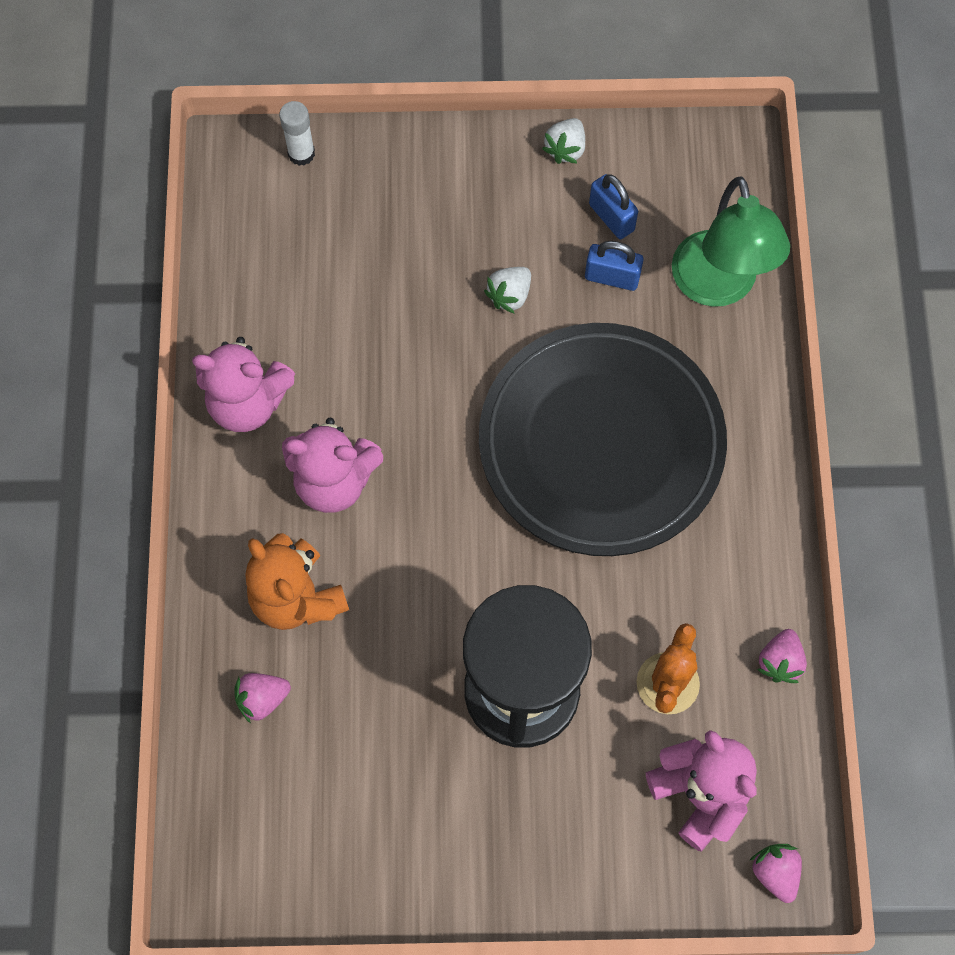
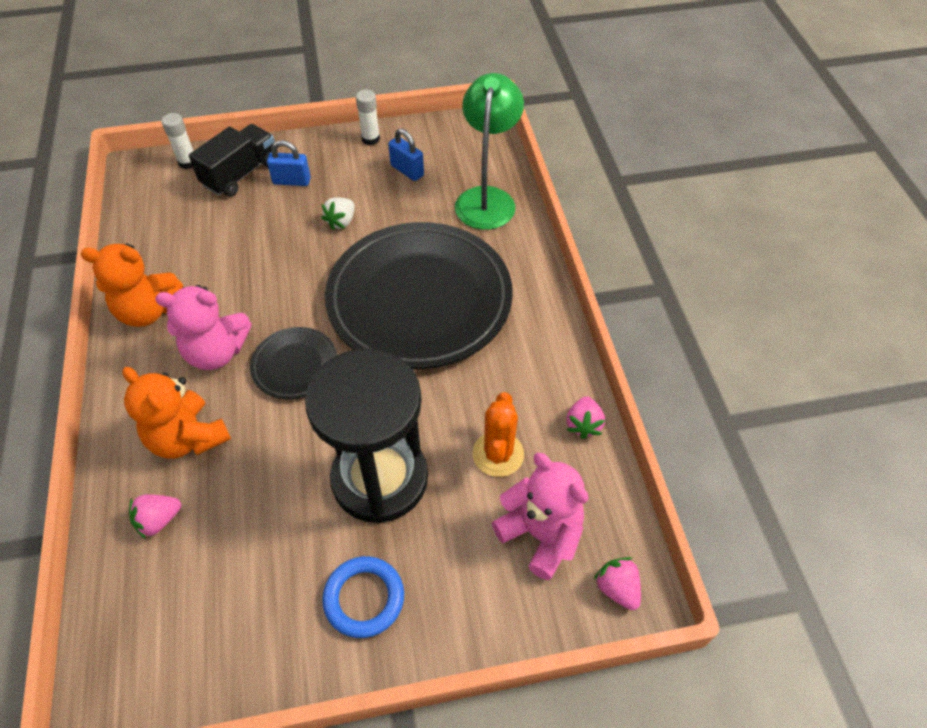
camera: 10 degrees left, 15 degrees down
pink teddy bear [192,337,295,432] -> orange teddy bear [80,243,183,327]
white strawberry [542,118,585,164] -> white glue stick [356,90,380,145]
blue padlock [585,241,644,291] -> blue padlock moved to [267,140,311,186]
green lamp [672,177,790,307] -> green lamp turned 150 degrees counterclockwise [455,73,524,230]
none -> black truck [189,124,275,197]
none -> black plate [250,327,337,399]
none -> blue ring [322,556,404,638]

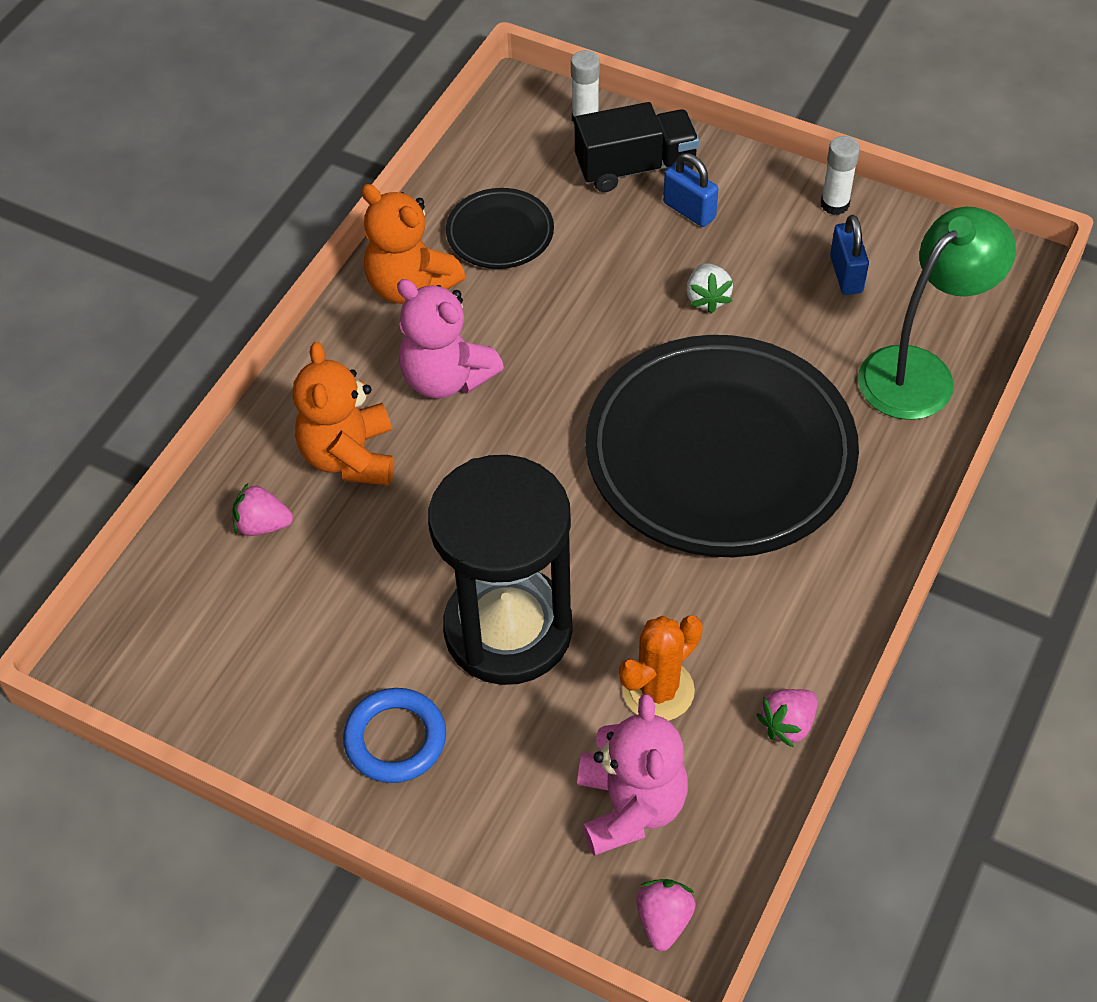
camera: 40 degrees right, 0 degrees up
black plate [250,327,337,399] -> black plate moved to [446,188,554,269]
white strawberry [321,197,354,230] -> white strawberry turned 75 degrees counterclockwise [686,263,733,313]

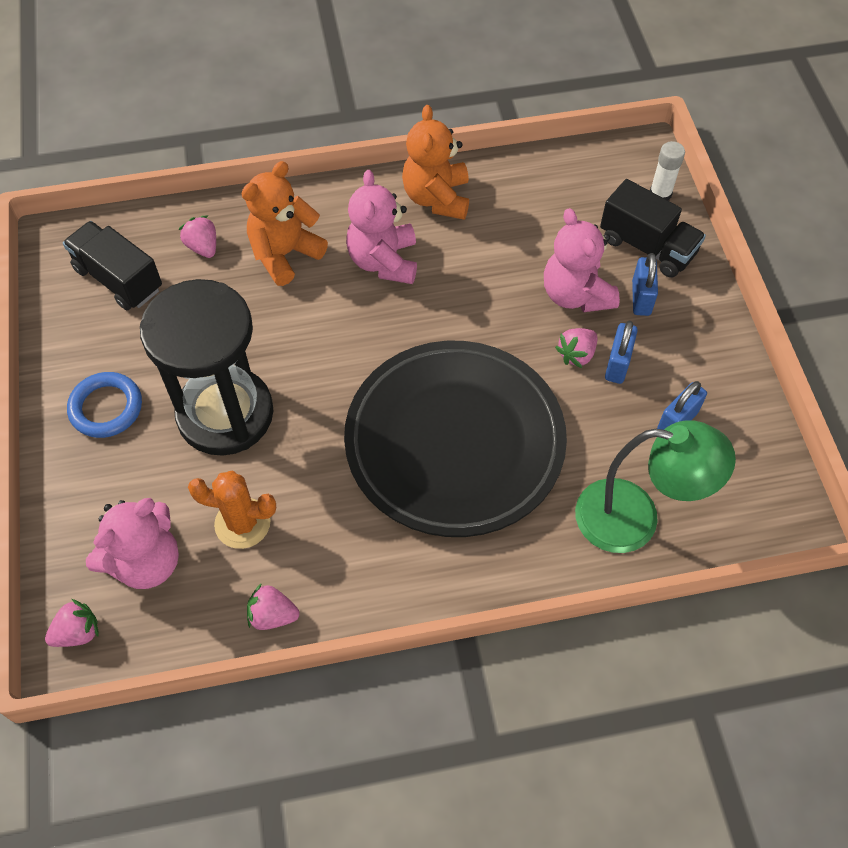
camera: 50 degrees right, 5 degrees up
black plate [446,188,554,269] -> none
white strawberry [686,263,733,313] -> pink strawberry [555,328,597,368]
white glue stick [821,136,860,215] -> none
none -> black truck [63,221,162,310]
none -> pink teddy bear [544,208,620,312]
none -> blue padlock [605,321,638,384]

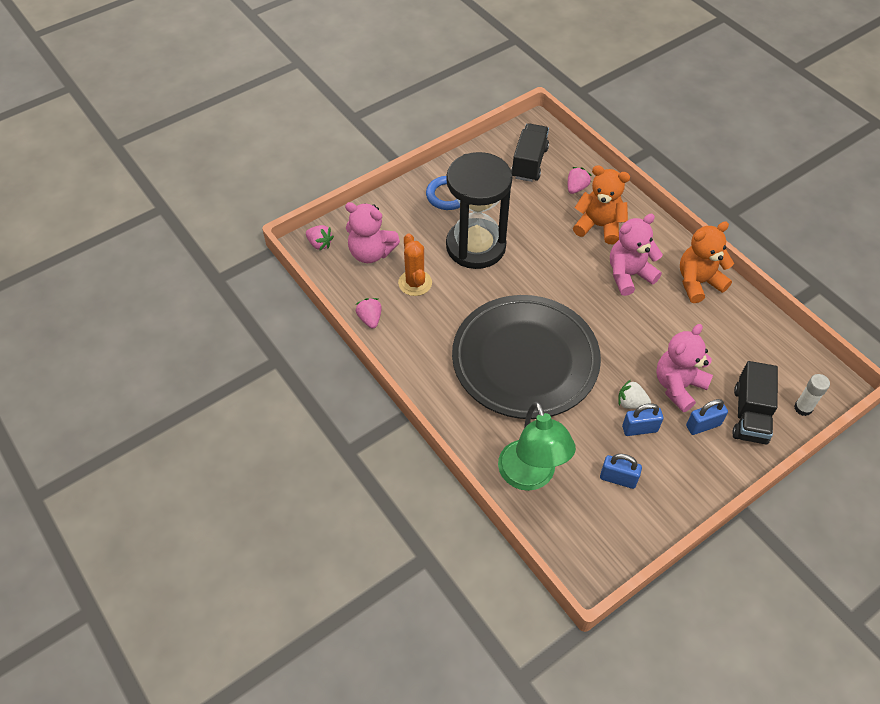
camera: 65 degrees right, 5 degrees down
pink strawberry [555,328,597,368] -> white strawberry [618,380,651,409]

